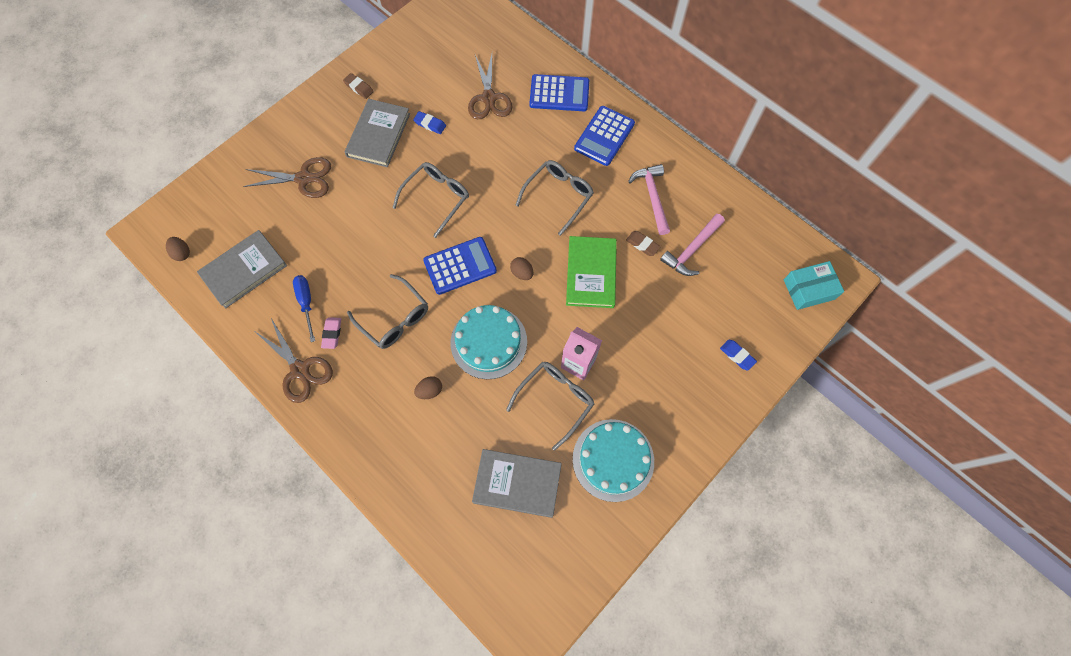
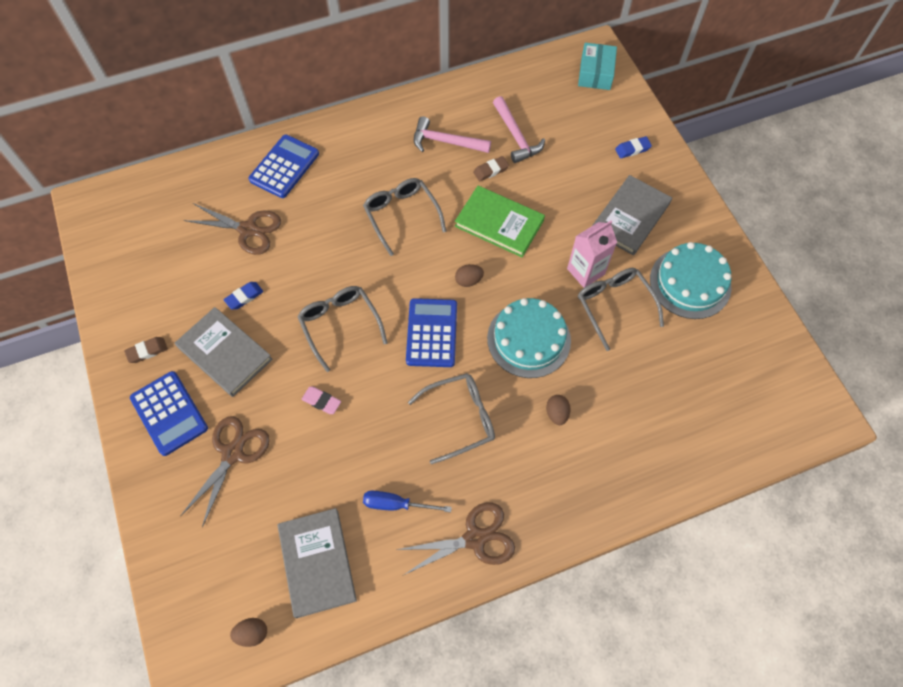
camera: 65 degrees left, 5 degrees down
pink eraser [321,317,341,349] -> pink eraser moved to [302,386,341,414]
grey book [472,449,562,518] -> grey book moved to [592,175,672,255]
blue calculator [574,106,635,166] -> blue calculator moved to [130,371,208,456]

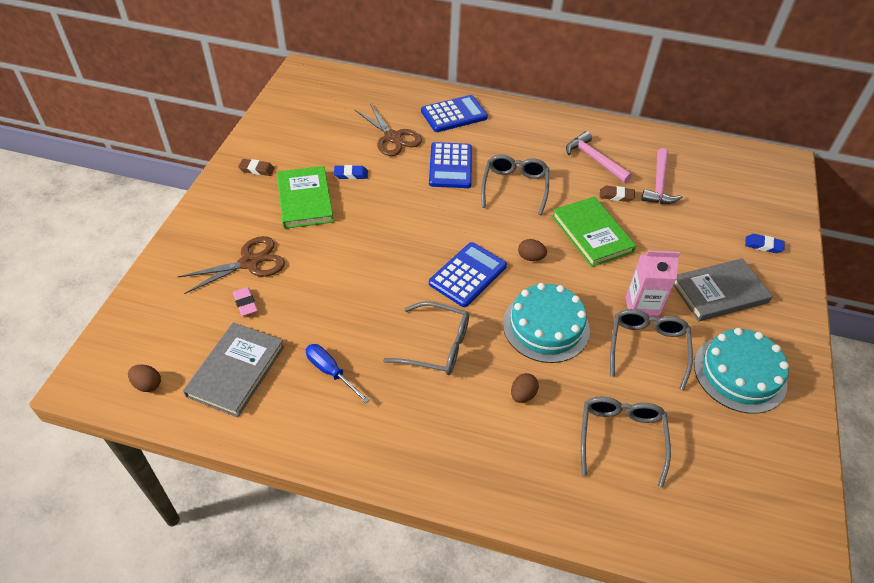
camera: 35 degrees right, 15 degrees down
blue calculator [130,371,208,456] -> blue calculator moved to [429,142,472,188]
grey book [175,307,273,397] -> green book [277,166,334,229]
grey glasses [298,286,387,372] -> grey glasses moved to [581,397,671,488]
pink eraser [302,386,341,414] -> pink eraser moved to [233,287,258,316]
brown scissors [396,502,515,575] -> none
turquoise box [578,43,617,90] -> none

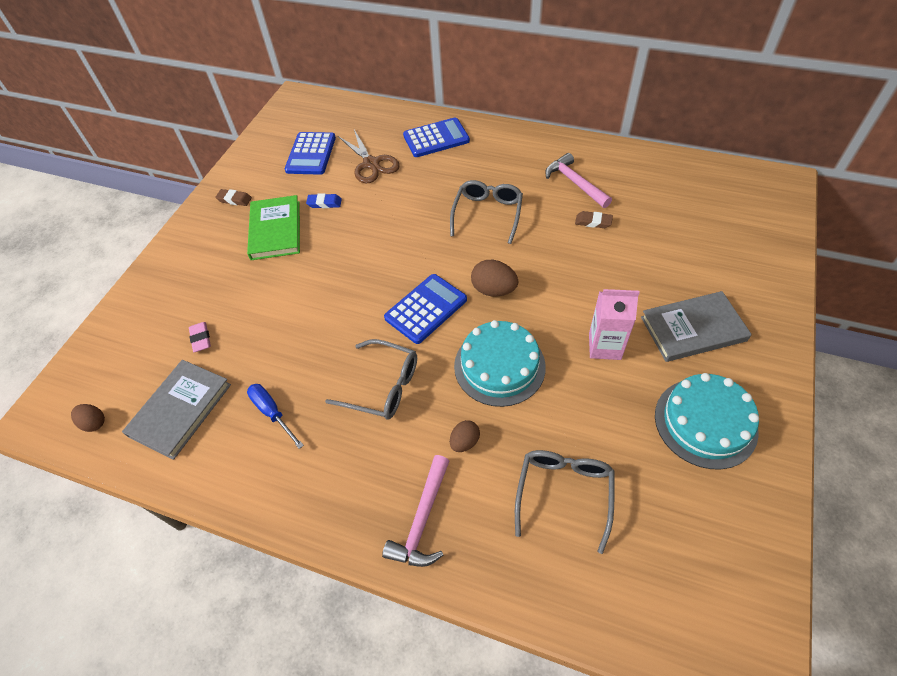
camera: 10 degrees right, 5 degrees up
brown scissors [178,236,285,294] -> none
blue calculator [429,142,472,188] -> blue calculator moved to [285,132,336,175]
brown egg [518,239,547,261] -> brown egg [471,260,518,297], size x1.58
green book [552,197,636,267] -> none
grey glasses [610,309,693,391] -> none
pink hammer [641,148,683,204] -> pink hammer moved to [382,455,449,567]
blue eraser [745,234,785,253] -> none

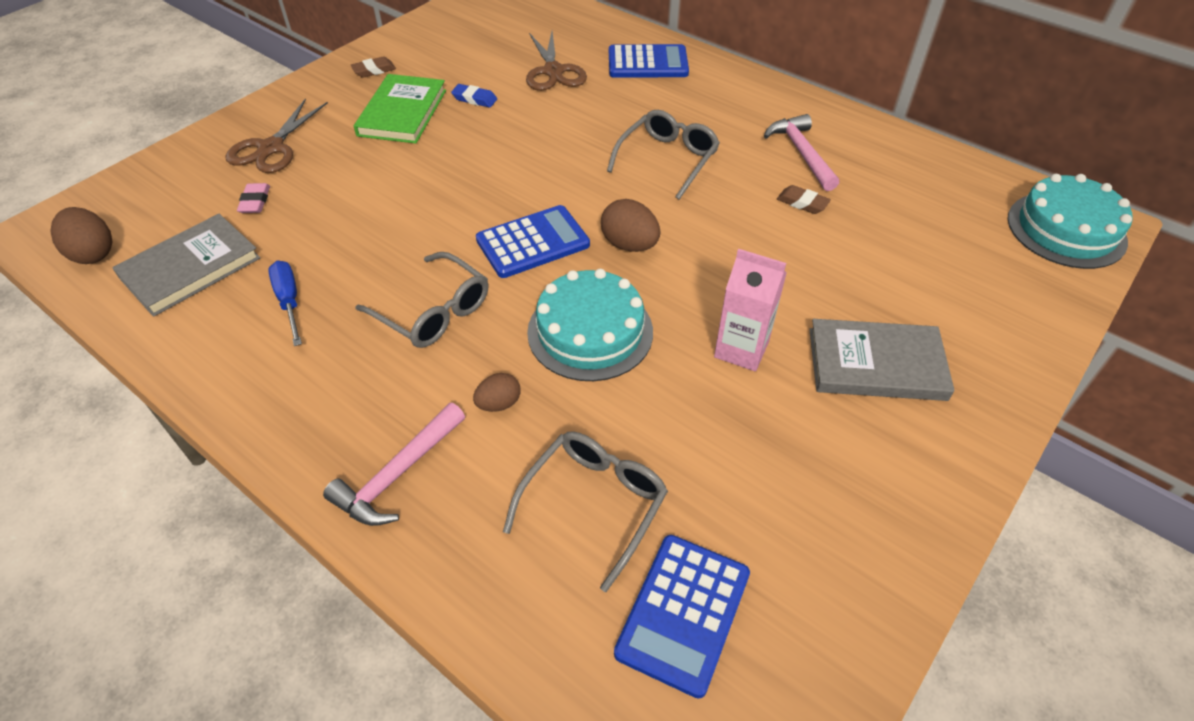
camera: 15 degrees right, 5 degrees down
brown egg [71,404,105,432] -> brown egg [50,207,112,264], size x1.58
brown eraser [215,189,252,206] -> brown eraser turned 60 degrees counterclockwise [351,56,396,78]
blue calculator [285,132,336,175] -> blue calculator moved to [614,535,750,699]
turquoise cake [655,373,759,469] -> turquoise cake moved to [1008,174,1133,269]
none -> brown scissors [226,98,328,173]

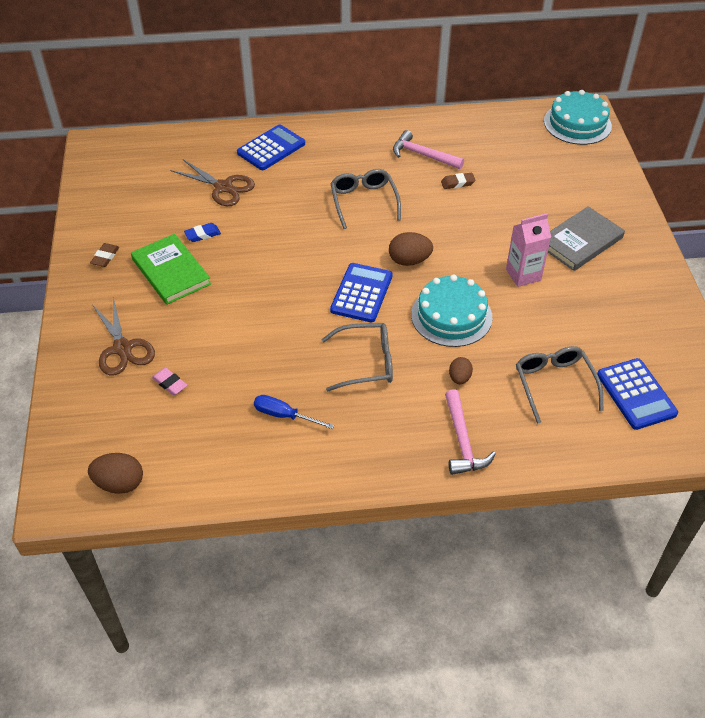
camera: 45 degrees left, 0 degrees up
grey book [112,214,261,317] -> none

